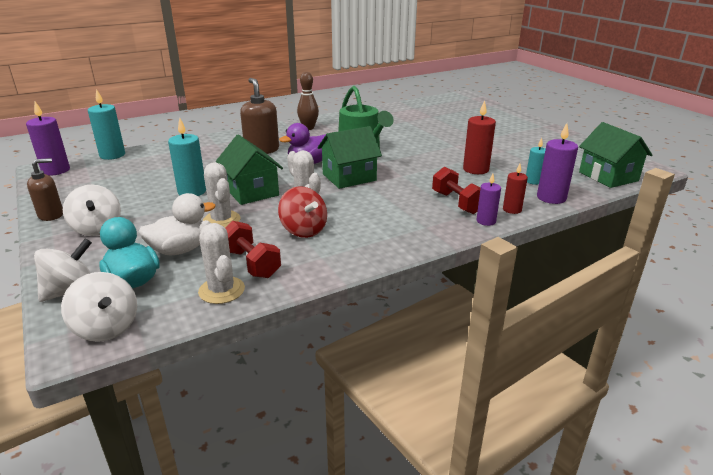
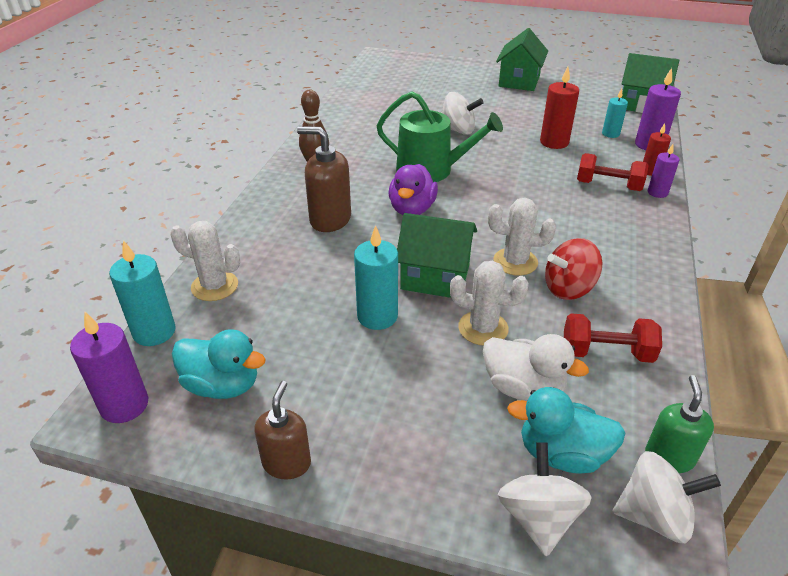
camera: 45 degrees left, 10 degrees up
white spinning top [63,185,121,236] -> white spinning top moved to [442,92,484,135]
white duck [139,193,216,255] -> white duck turned 105 degrees clockwise [483,334,589,401]
white cactus [198,220,245,304] -> white cactus moved to [170,221,240,301]
red spinning top [278,186,327,238] -> red spinning top turned 150 degrees clockwise [545,238,602,300]
green house [318,126,382,189] -> green house moved to [496,28,548,91]
none -> turquoise duck [172,329,266,399]
none -> green soap dispenser [645,375,714,473]

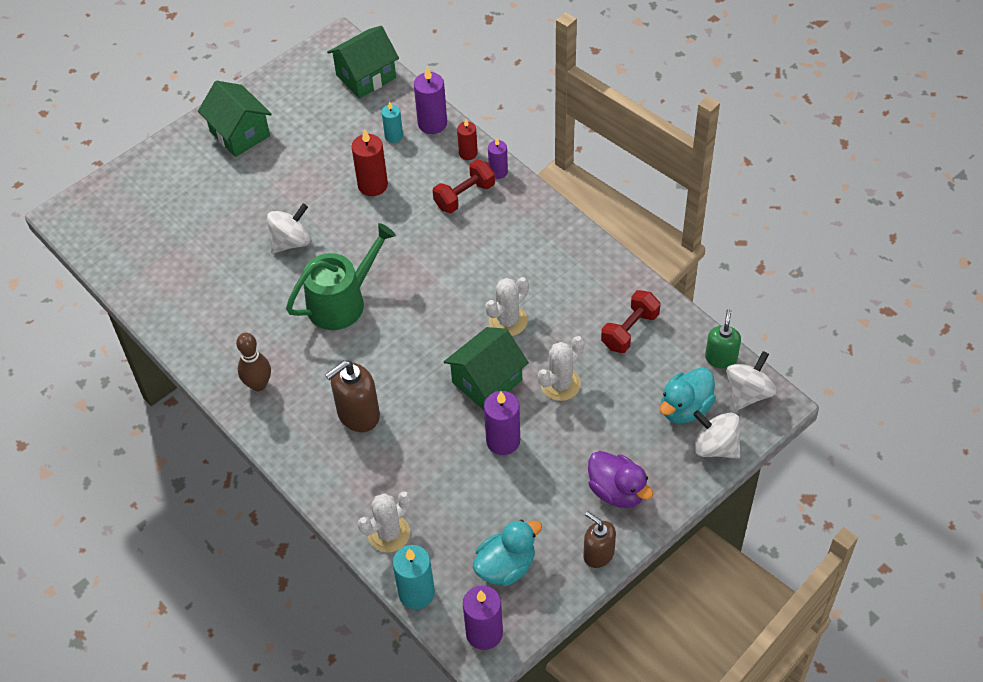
camera: 55 degrees left, 15 degrees up
turquoise candle [354,225,398,330] -> purple candle [484,391,520,455]
purple duck [389,164,438,215] -> purple duck moved to [588,451,653,508]
white duck [483,334,589,401] -> none
red spinning top [545,238,602,300] -> none
green soap dispenser [645,375,714,473] -> green soap dispenser turned 60 degrees clockwise [705,309,741,369]

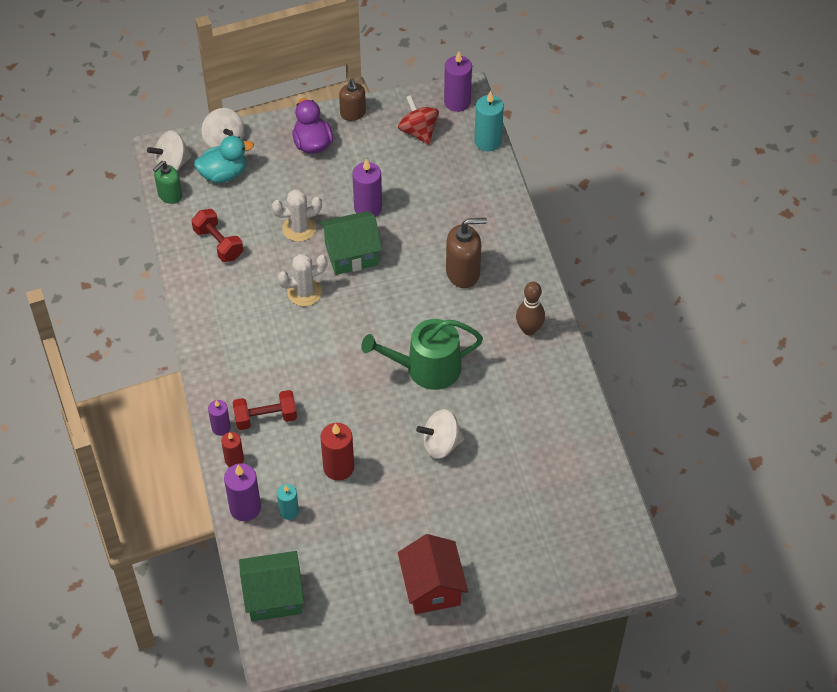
camera: 155 degrees left, 0 degrees up
green house [198,81,272,157] -> red house [398,534,468,614]
white cactus [358,491,411,553] -> none
turquoise duck [473,519,542,586] -> red spinning top [398,95,439,145]
red dumbbell [601,290,660,353] -> red dumbbell turned 75 degrees clockwise [192,209,243,262]

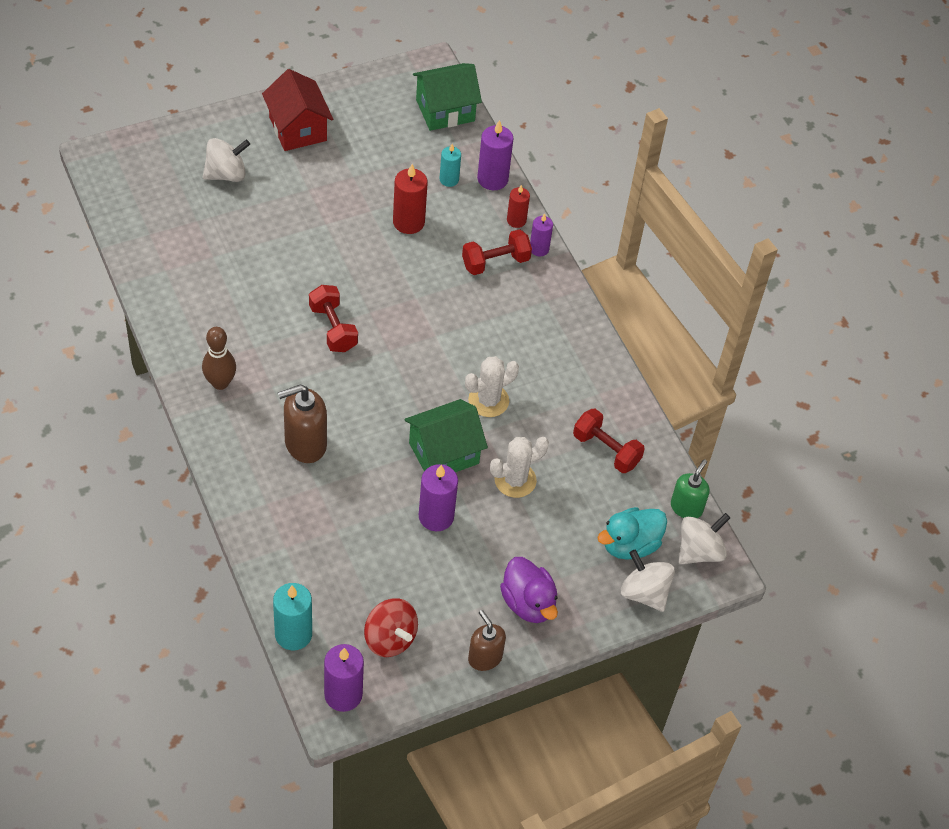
camera: 165 degrees right, 0 degrees up
green watering can [361,319,483,390] -> red dumbbell [309,285,358,352]
white spinning top [416,409,464,459] -> white spinning top moved to [203,138,250,182]

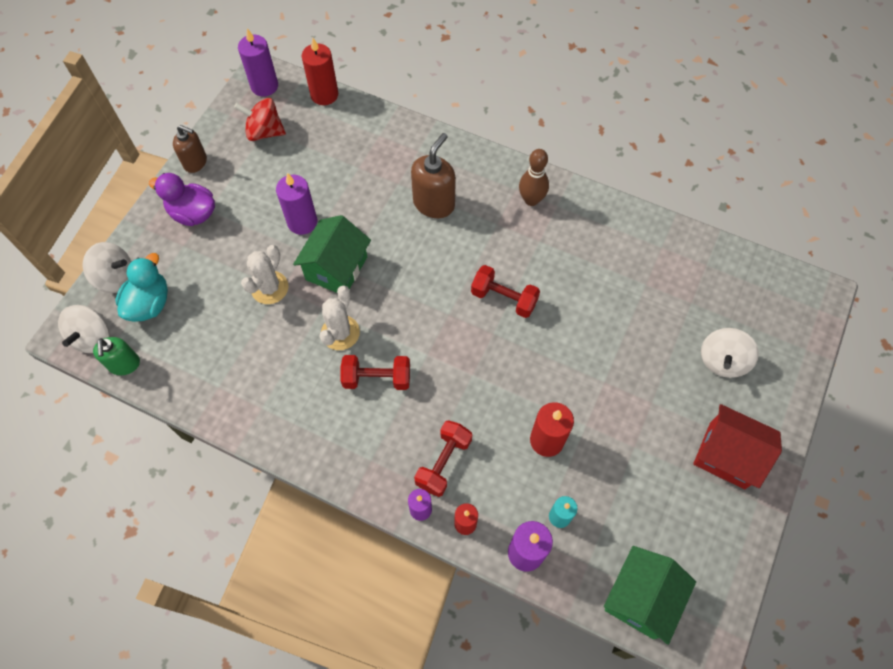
camera: 145 degrees right, 10 degrees up
turquoise candle [273,583,312,650] -> red candle [302,38,338,105]
red dumbbell [573,409,645,473] -> red dumbbell moved to [341,355,410,390]

